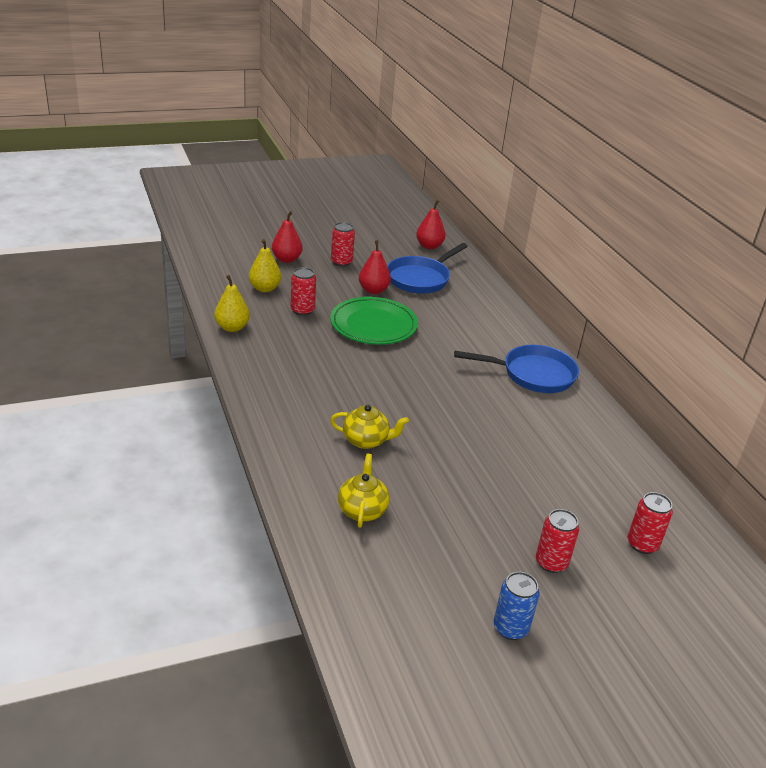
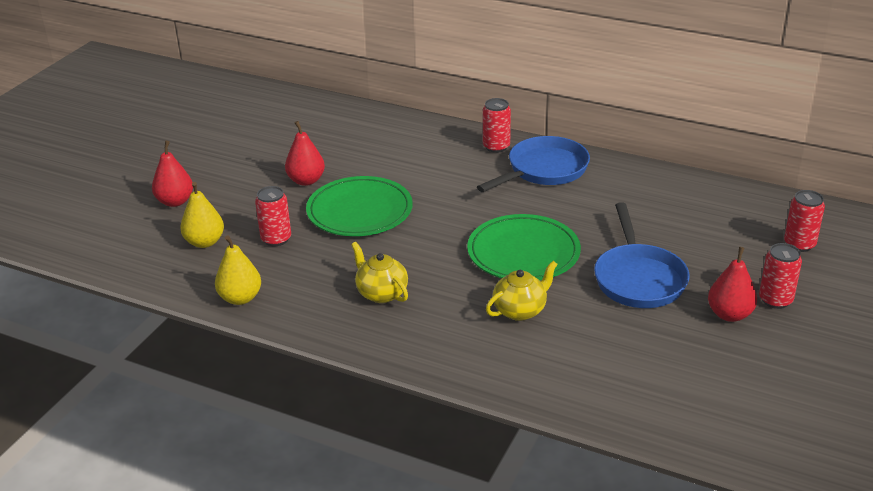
camera: 40 degrees left, 0 degrees up
red can [331,222,355,267] -> red can moved to [483,98,511,153]
yellow teapot [338,454,390,528] -> yellow teapot moved to [351,242,408,303]
blue pan [387,243,468,294] -> blue pan moved to [594,202,690,308]
red pear [416,200,446,249] -> red pear moved to [708,247,757,322]
blue can [494,572,540,640] -> none
none -> green plate [467,214,581,280]

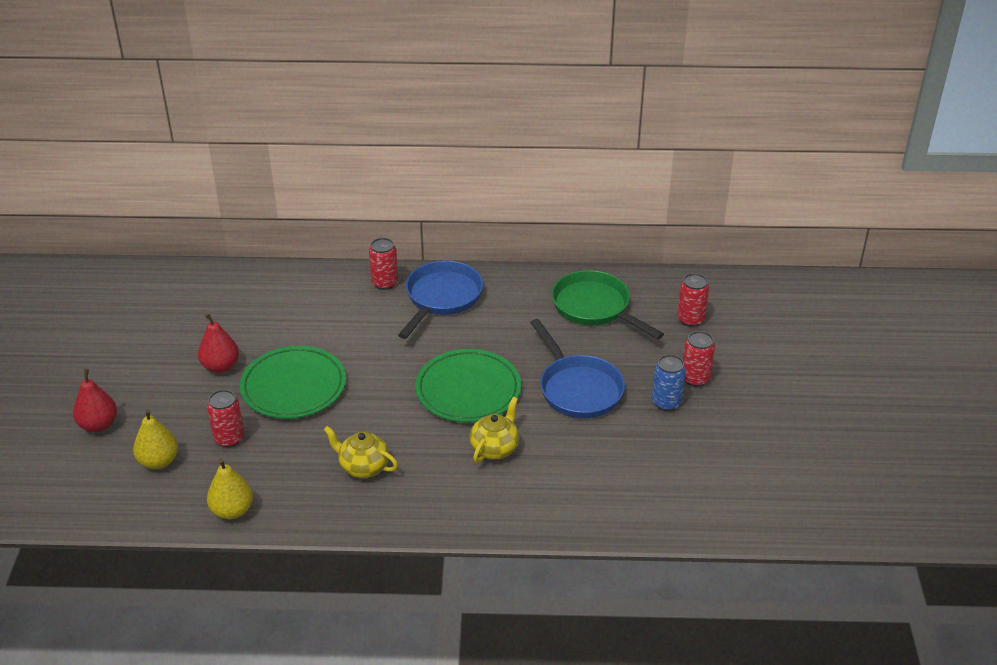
camera: 25 degrees left, 5 degrees up
red pear [708,247,757,322] -> blue can [652,354,686,411]
none -> green pan [552,270,664,339]

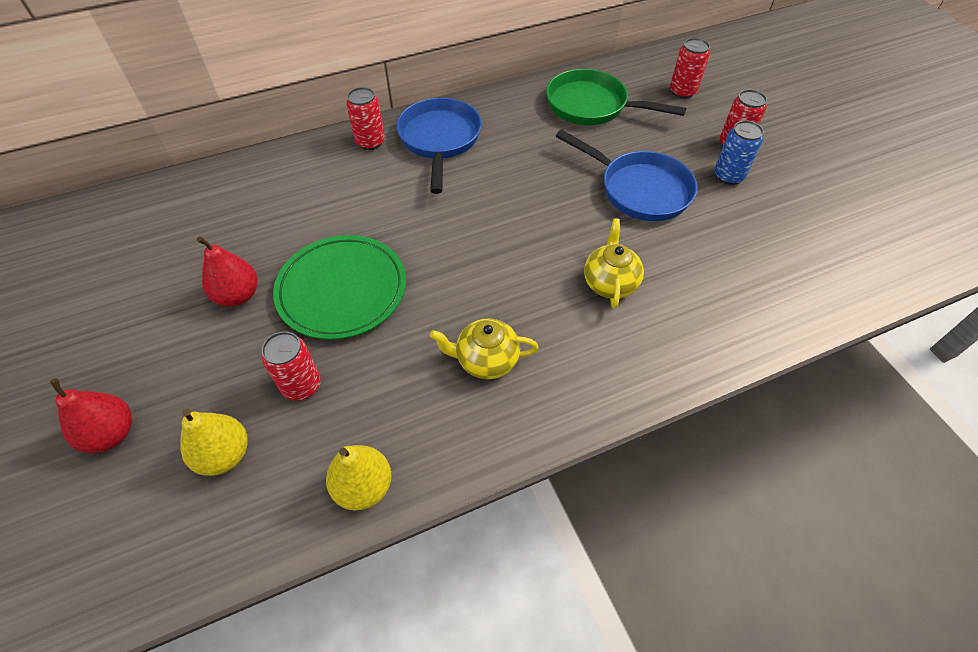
camera: 25 degrees left, 15 degrees up
green plate [415,349,521,422] -> none

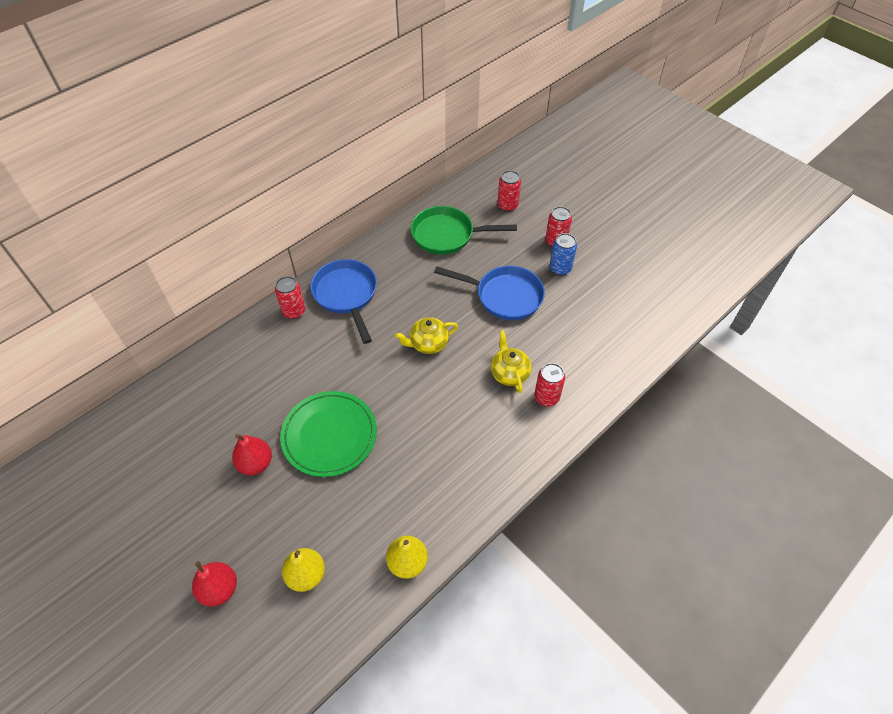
camera: 20 degrees left, 0 degrees up
red can [262,331,321,401] -> red can moved to [534,363,565,406]
yellow teapot [430,318,539,379] -> yellow teapot moved to [395,317,458,354]

